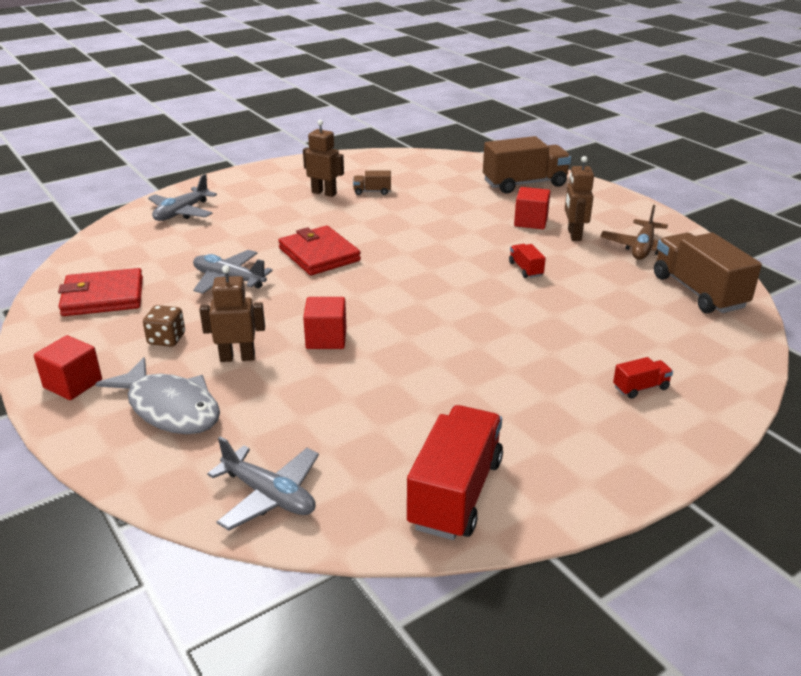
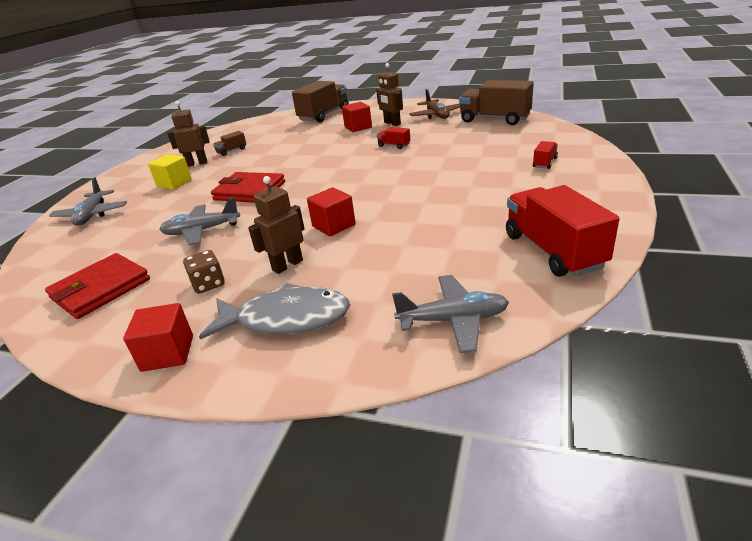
camera: 35 degrees left, 0 degrees up
none -> yellow cube [148,154,192,190]

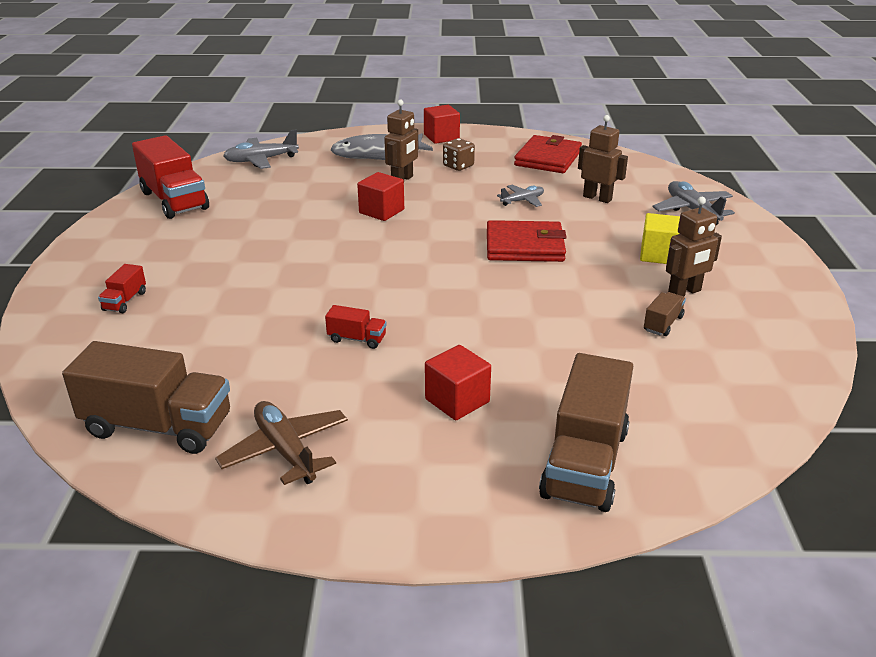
camera: 160 degrees right, 0 degrees up
grey plane [159,197,240,245] -> grey plane [497,185,544,207], size x0.62
brown robot [376,63,403,126] -> brown robot moved to [578,115,628,203]

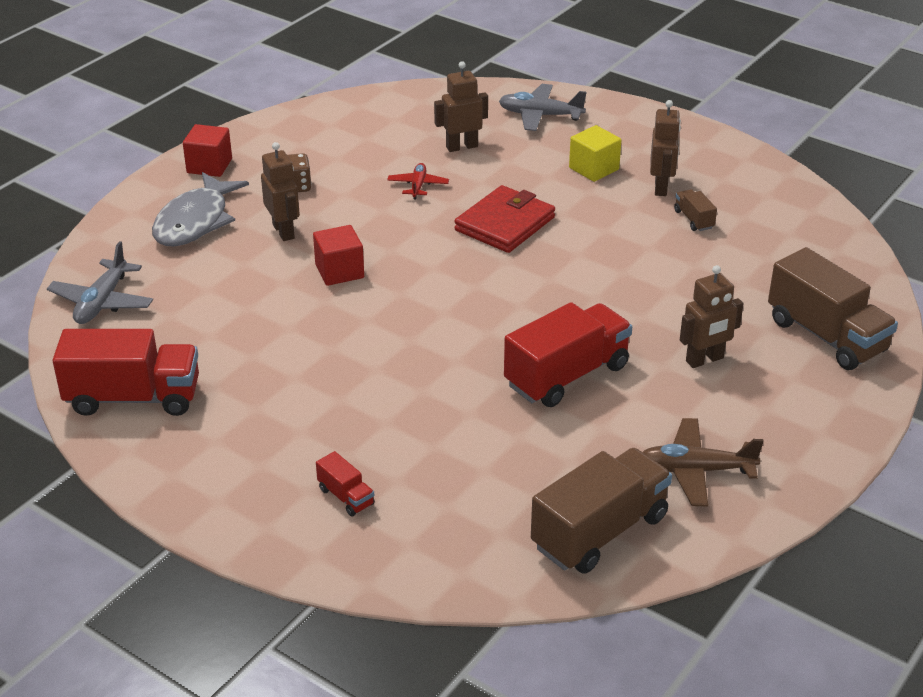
camera: 55 degrees left, 5 degrees up
red truck [325,305,387,349] -> red truck [504,302,632,407], size x2.21
red cube [425,345,491,420] -> brown robot [680,265,744,368]
grey plane [497,185,544,207] -> red plane [387,163,449,199]
red wallet [514,135,582,173] -> none

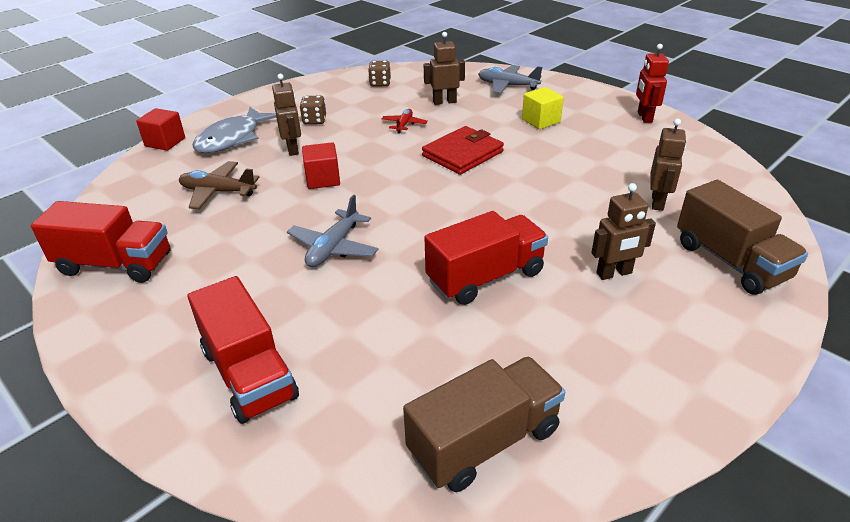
camera: 10 degrees right, 0 degrees up
grey plane [47,241,153,324] -> grey plane moved to [287,194,379,267]
red cube [183,124,232,177] -> red cube moved to [136,108,185,151]
red truck [316,451,375,516] -> red truck [188,276,299,424], size x2.21
brown plane [643,418,764,507] -> brown plane moved to [179,161,259,209]
brown robot [650,100,681,196] -> brown robot moved to [650,118,686,211]
brown truck [674,189,717,231] -> none
none -> brown dice [368,61,391,87]
none -> red robot [636,44,669,123]

